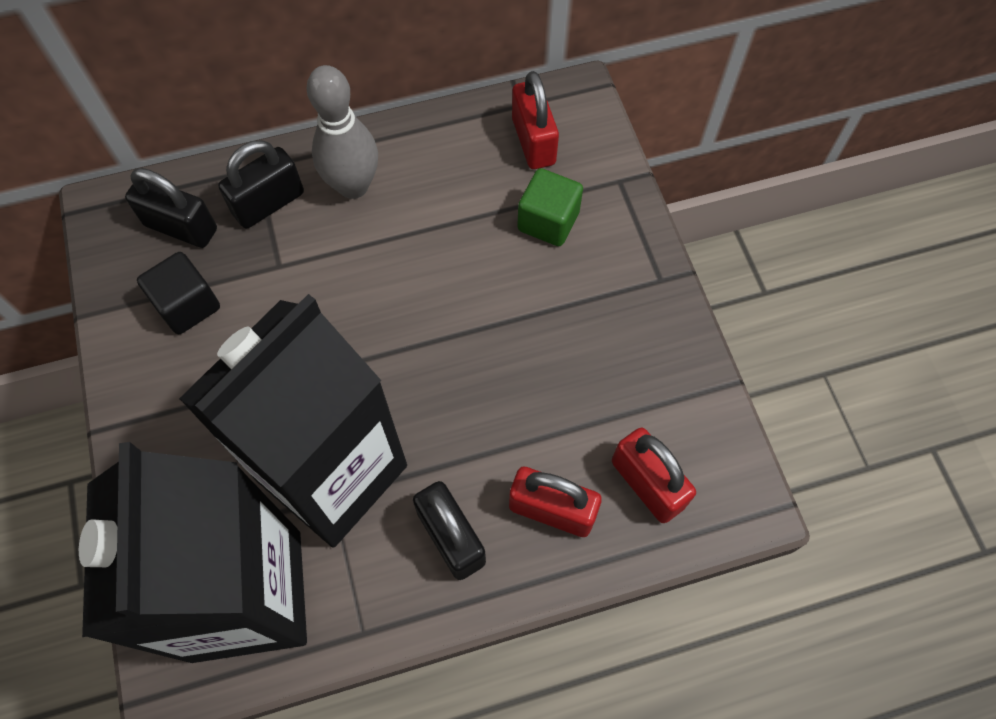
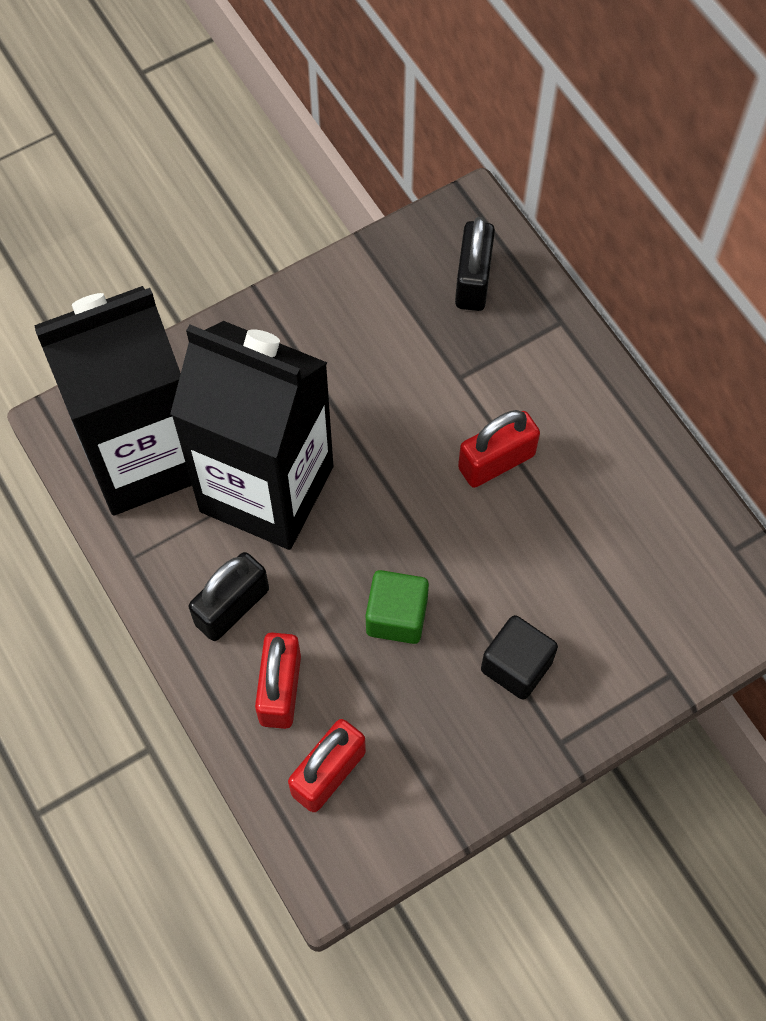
camera: 75 degrees right, 0 degrees up
black cube [137,252,220,334] -> black cube moved to [481,615,558,700]
black padlock [218,140,304,228] -> none
grey bowling pin [307,65,378,199] -> none
red padlock [512,71,559,169] -> red padlock moved to [458,410,540,488]
green cube [517,168,583,246] -> green cube moved to [366,570,429,644]

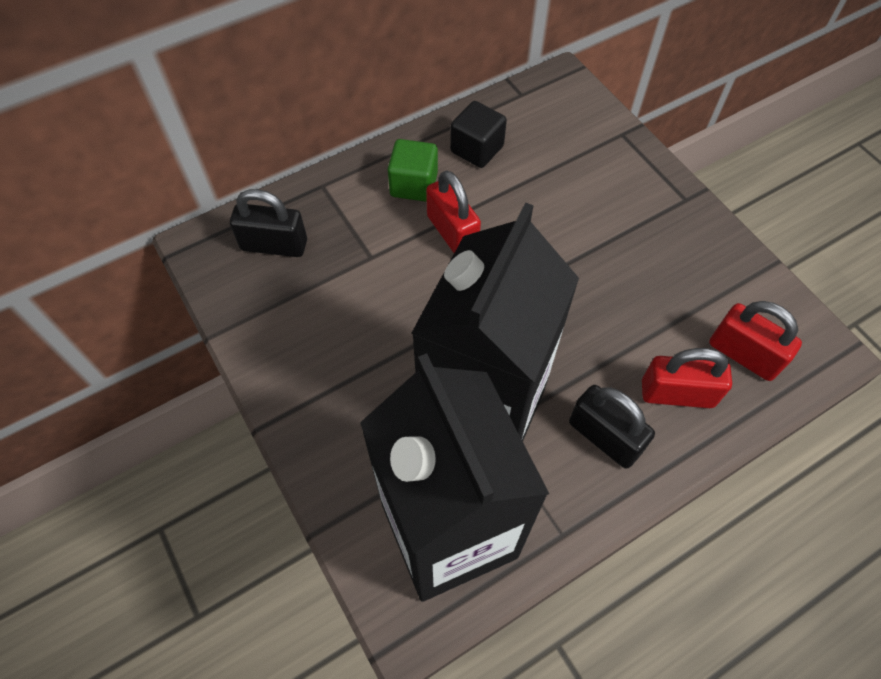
camera: 90 degrees left, 5 degrees down
green cube [366,570,429,644] -> green cube moved to [388,139,438,202]
black cube [481,615,558,700] -> black cube moved to [450,101,507,168]

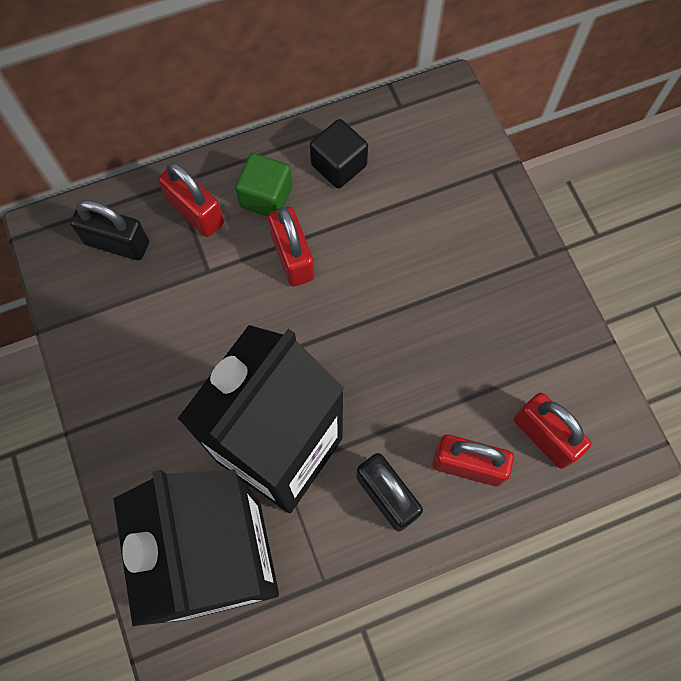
camera: 10 degrees right, 10 degrees up
none -> red padlock [158,162,224,237]

